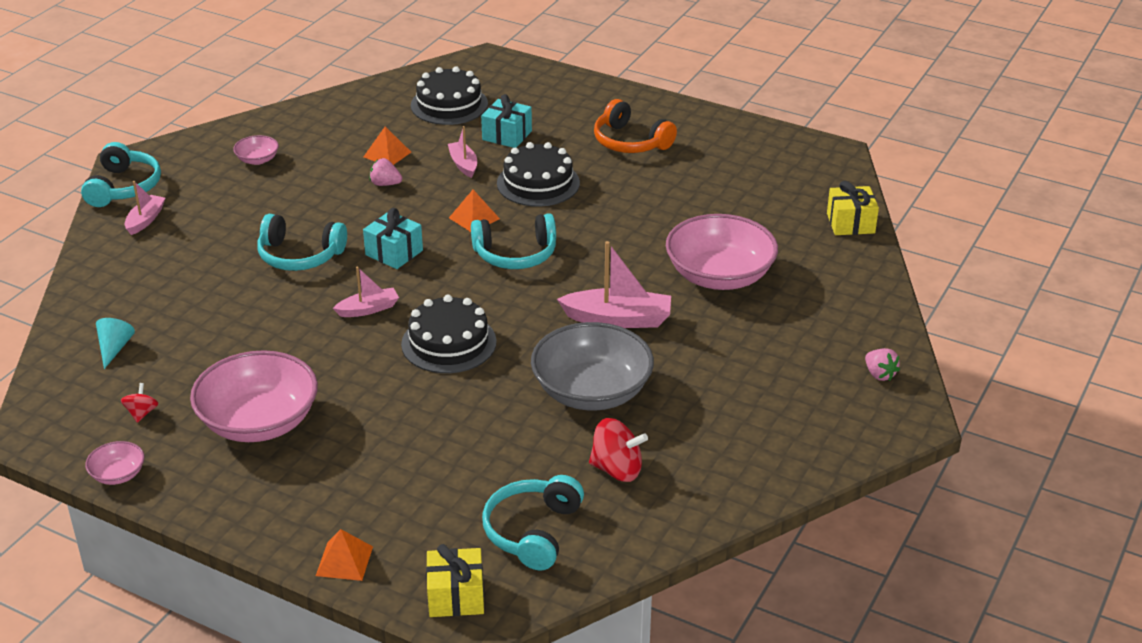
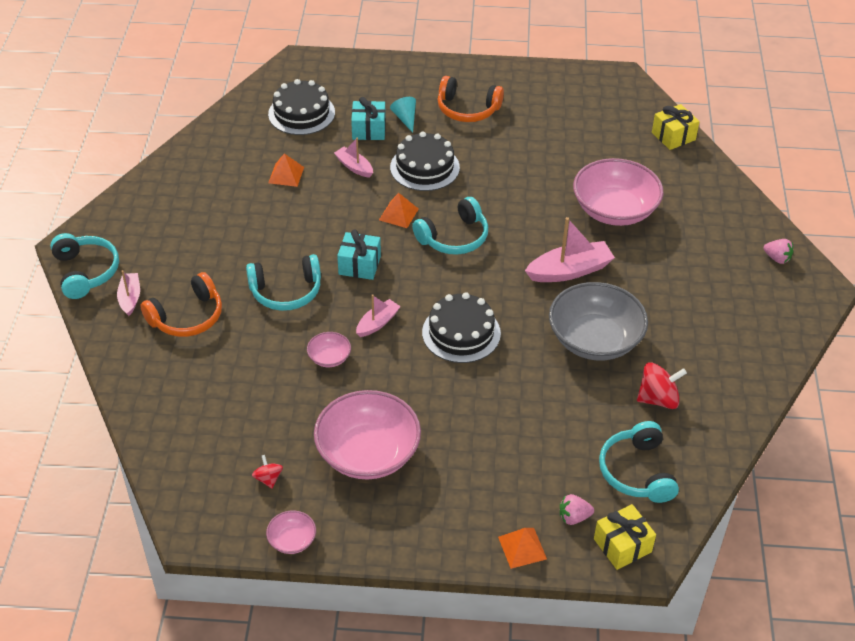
camera: 25 degrees left, 10 degrees up
turquoise cone [96,318,135,369] -> turquoise cone moved to [390,97,416,133]
pink bowl [233,135,279,165] -> pink bowl moved to [307,332,351,367]
pink strawberry [369,158,402,186] -> pink strawberry moved to [560,494,594,525]
none -> orange headphones [140,272,222,337]

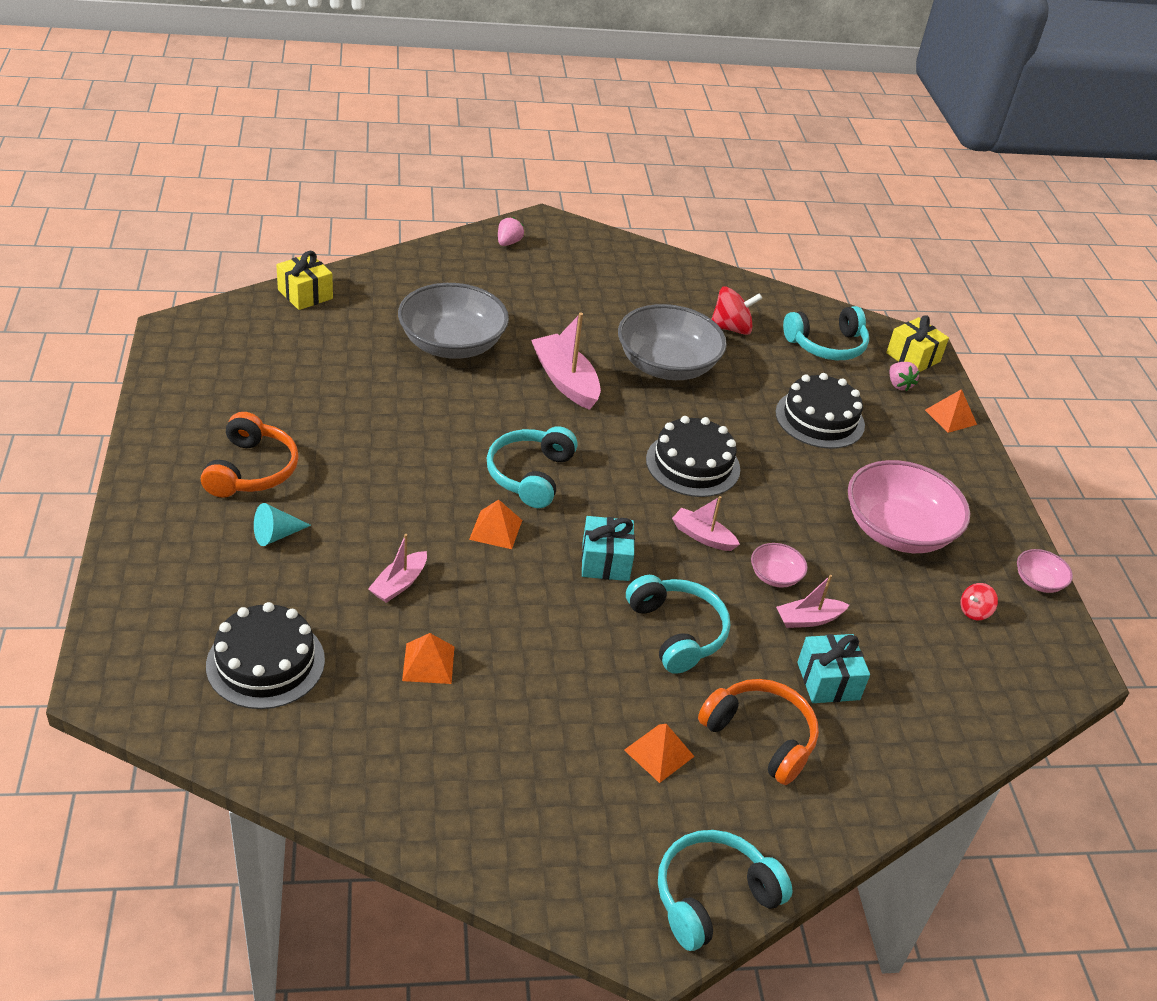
camera: 105 degrees left, 5 degrees down
pink boat [117,270,140,316] -> pink boat moved to [776,575,849,628]
turquoise gift [351,97,386,140] -> turquoise gift moved to [797,634,870,703]
black cake [390,131,460,191] -> black cake moved to [775,373,865,449]
turquoise headphones [412,197,488,255] -> turquoise headphones turned 120 degrees counterclockwise [487,426,578,508]
pink bowl [573,158,663,226] -> grey bowl [398,283,509,359]
red spinning top [637,362,687,409] -> red spinning top turned 105 degrees clockwise [712,287,762,335]
none -> orange pyramid [624,724,695,783]

